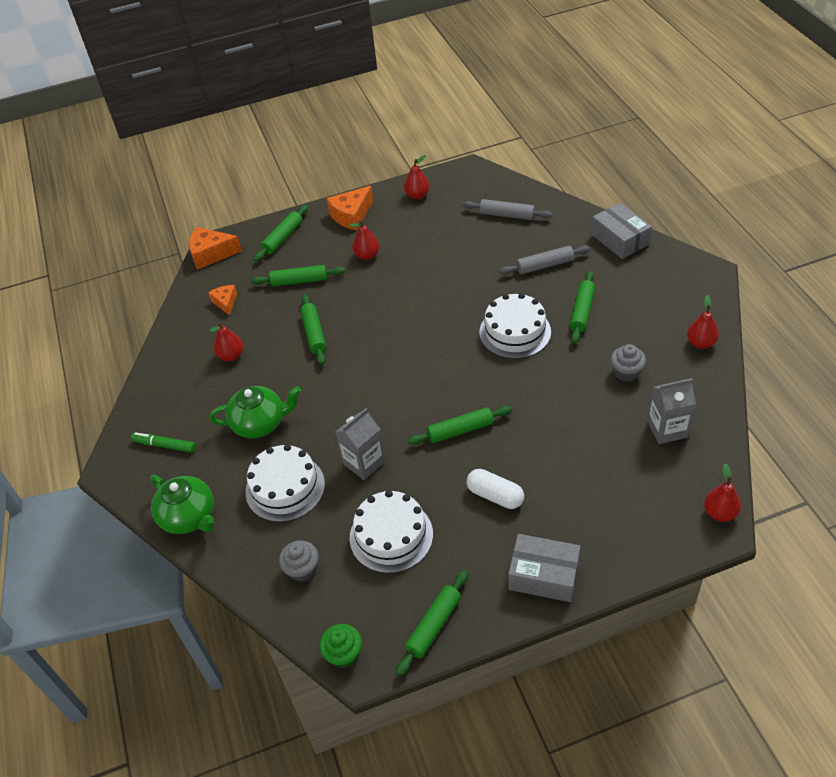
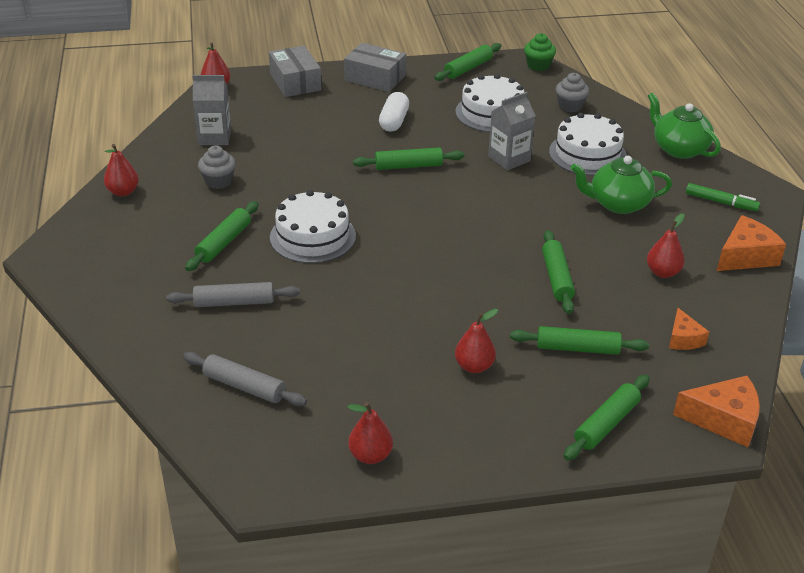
camera: 175 degrees left, 10 degrees down
orange cheese [326,186,373,231] -> orange cheese moved to [717,215,786,271]
white capsule [467,469,524,509] -> white capsule turned 60 degrees clockwise [379,92,409,132]
grey box [591,203,652,259] -> grey box moved to [269,46,322,97]

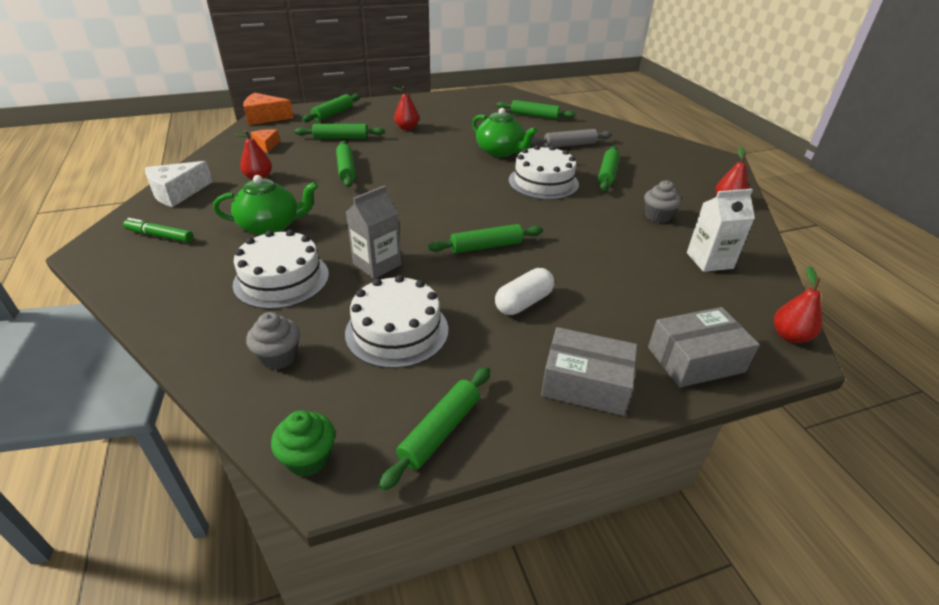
camera: 170 degrees right, 0 degrees up
grey rolling pin [183,352,307,406] -> green rolling pin [496,100,576,120]
grey carton [192,75,231,145] -> white carton [687,189,755,272]
grey box [269,46,322,97] -> grey box turned 75 degrees counterclockwise [648,307,760,388]
red pear [348,402,393,464] -> none
white capsule [379,92,409,132] -> white capsule turned 45 degrees clockwise [495,268,554,315]
green teapot [648,93,721,159] -> green teapot moved to [472,108,537,157]
orange cheese [717,215,786,271] -> white cheese [145,161,213,207]

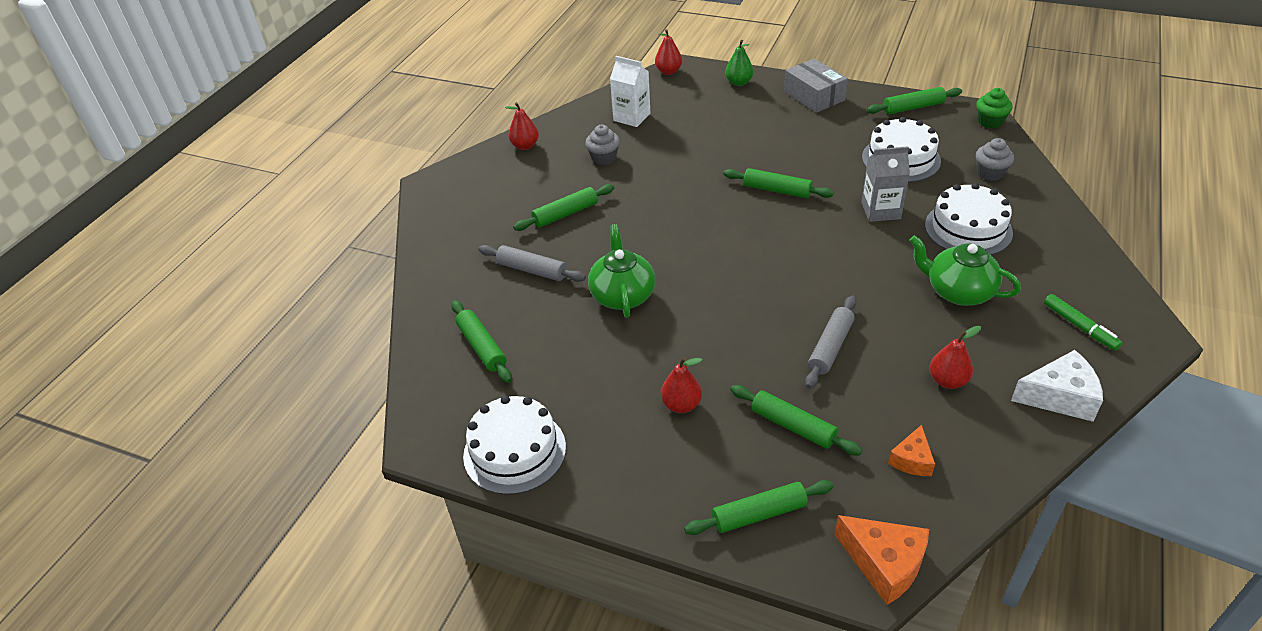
camera: 135 degrees left, 5 degrees up
green rolling pin [336,141,356,187] -> grey rolling pin [805,295,857,389]
white capsule [495,268,554,315] -> none
white cake [509,145,579,200] -> white cake moved to [463,396,566,495]
grey box [648,307,760,388] -> green pear [725,40,754,86]

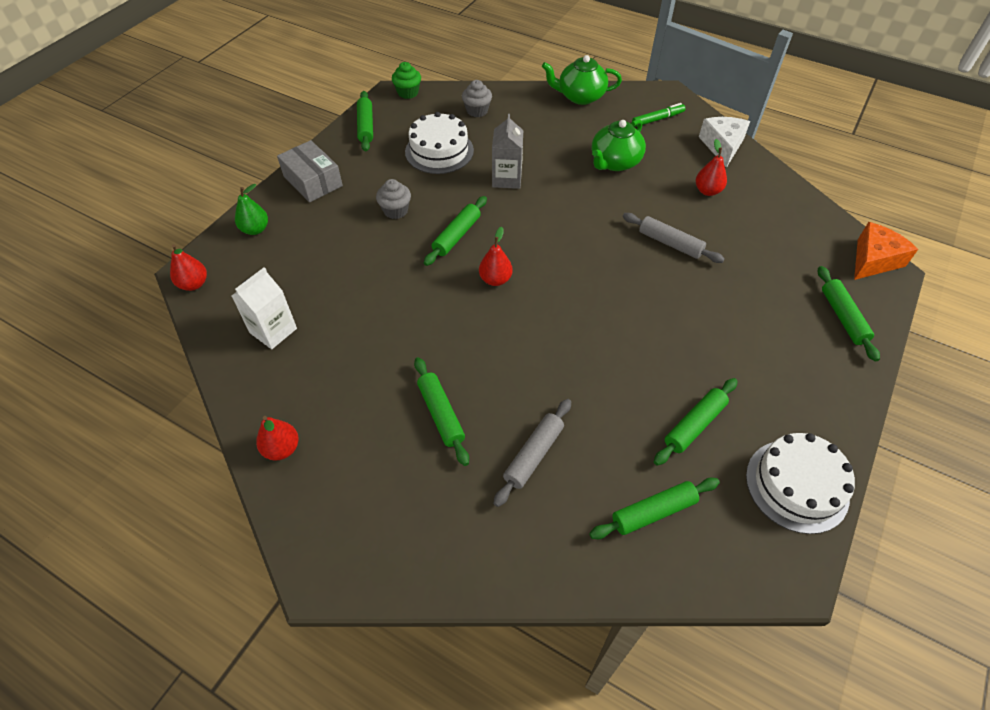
camera: 85 degrees left, 10 degrees up
grey cupcake [585,125,620,165] -> grey cupcake moved to [376,179,411,219]
green teapot [588,224,655,318] -> green teapot moved to [542,55,622,105]
red pear [661,357,702,413] -> red pear moved to [479,227,513,286]
green rolling pin [731,385,862,456] -> green rolling pin moved to [654,378,738,466]
grey box [784,58,848,113] -> grey box turned 75 degrees clockwise [277,140,343,202]
orange cheese [888,425,935,476] -> none
white cake [925,183,1013,255] -> none

